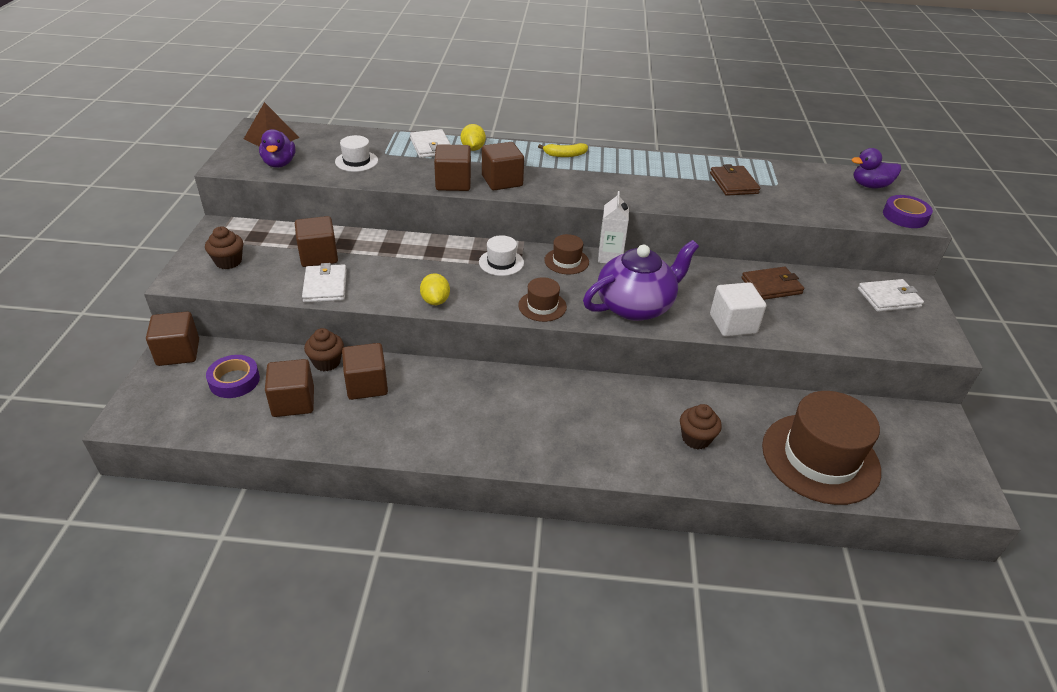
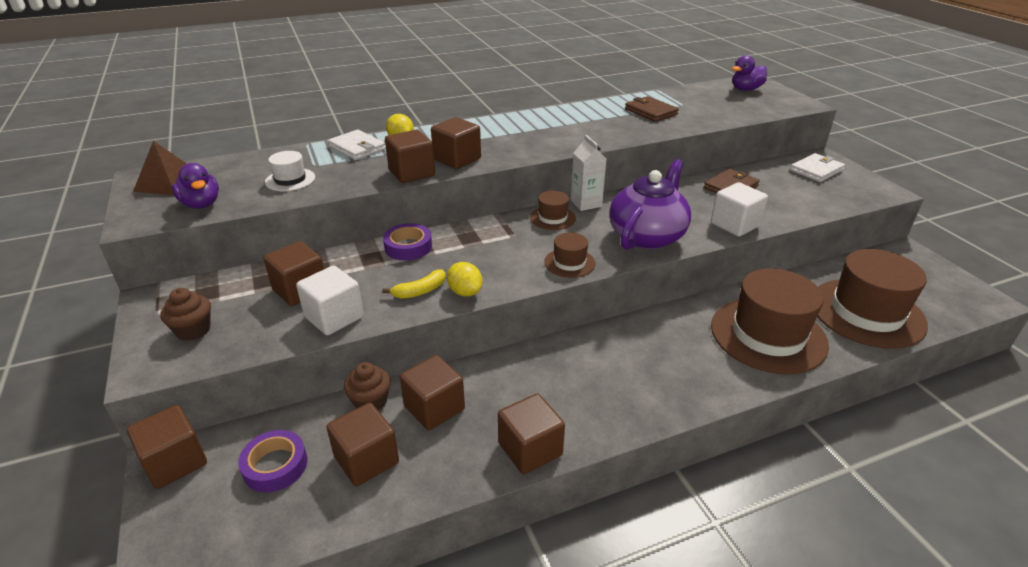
camera: 25 degrees left, 5 degrees down
white wallet [302,263,347,303] -> white cube [296,266,364,335]
white hat [479,235,524,276] -> none
yellow banana [538,143,588,157] -> yellow banana moved to [383,270,446,299]
brown cupcake [680,404,722,449] -> brown hat [711,268,829,374]
purple tape [883,195,933,228] -> purple tape moved to [383,223,432,261]
none -> brown cube [498,394,565,474]

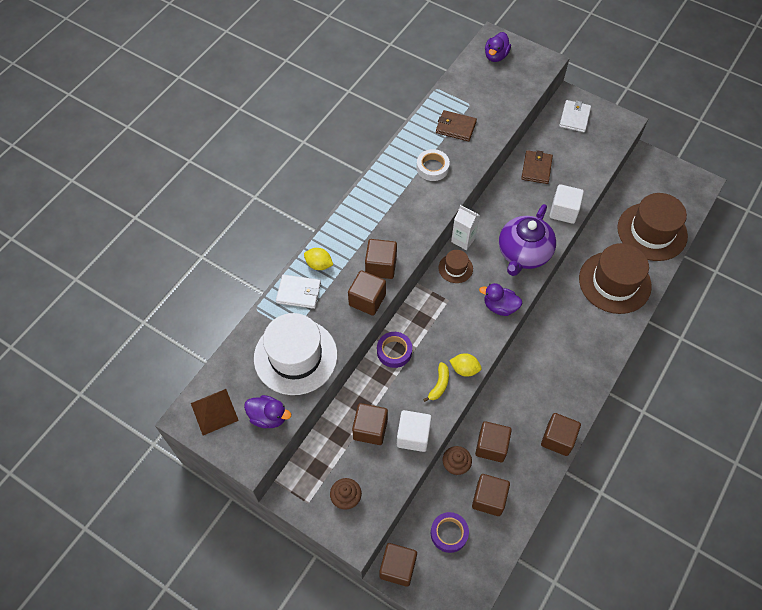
camera: 35 degrees left, 25 degrees up
white hat [265,151,315,191] -> white hat [254,313,337,395], size x2.16
brown hat [544,232,595,278] -> purple duck [479,283,522,316]
purple teapot [609,159,691,250] -> purple teapot turned 150 degrees counterclockwise [499,204,556,276]
none -> white tape [416,149,450,181]

